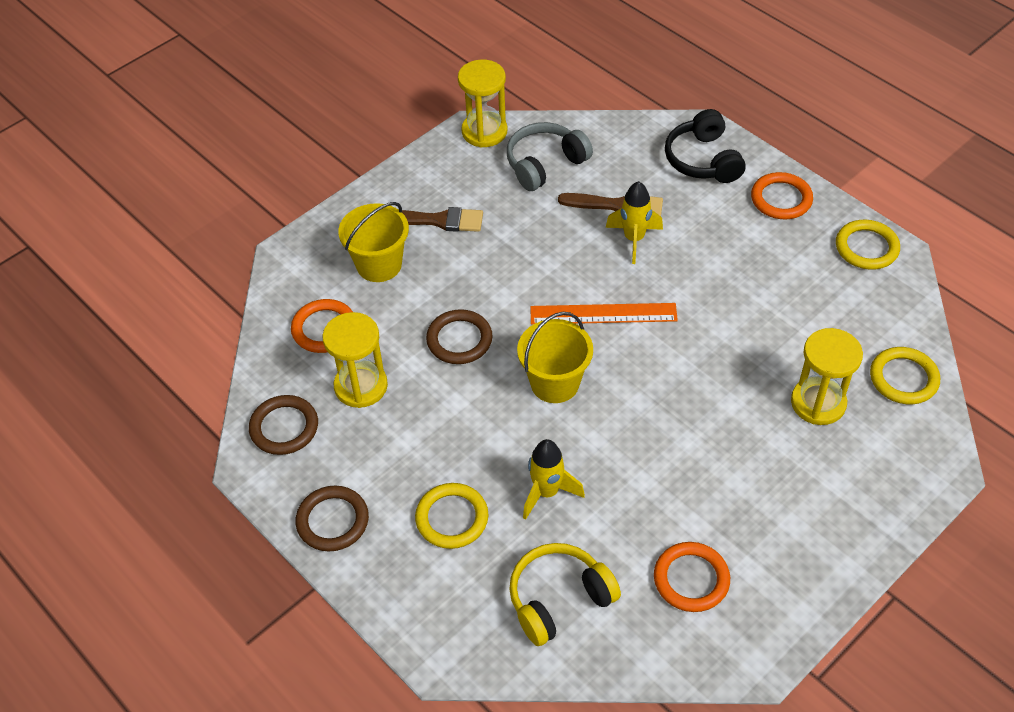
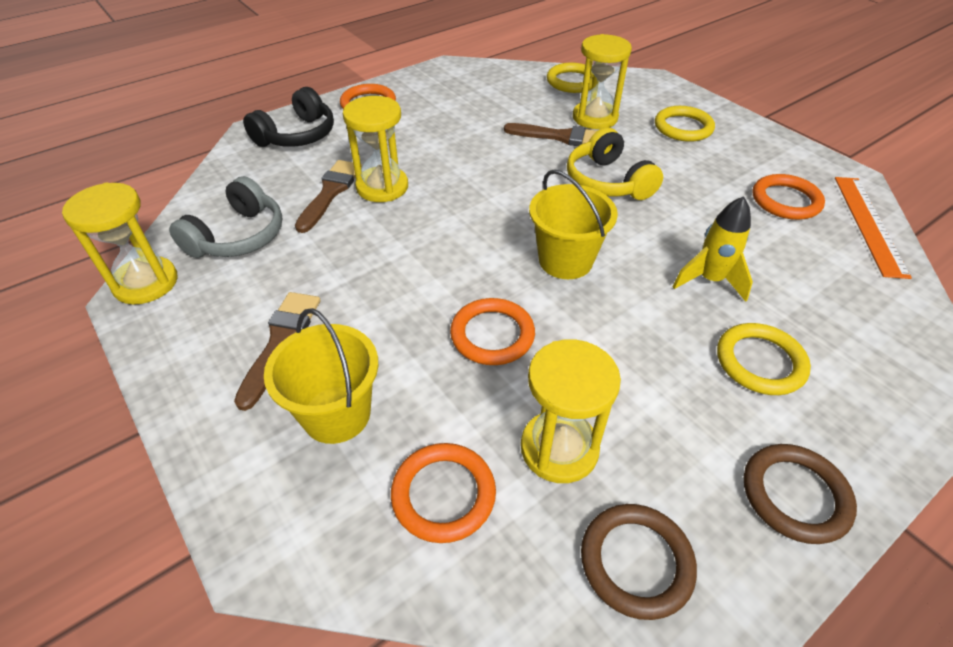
camera: 85 degrees left, 5 degrees down
brown ring [426,309,493,364] -> orange ring [450,298,535,365]
grey headphones [507,122,593,191] -> grey headphones turned 120 degrees counterclockwise [169,176,282,258]
yellow headphones [509,543,621,646] -> yellow headphones moved to [567,127,663,200]
orange ruler [530,303,678,325] -> orange ruler moved to [835,177,912,279]
yellow rocket [606,181,663,264] -> yellow hourglass [343,96,408,202]
black headphones [665,109,746,183] -> black headphones turned 45 degrees counterclockwise [243,87,334,147]
yellow ring [836,220,900,270] -> yellow ring moved to [655,106,715,142]
none -> brown brush [504,123,597,146]

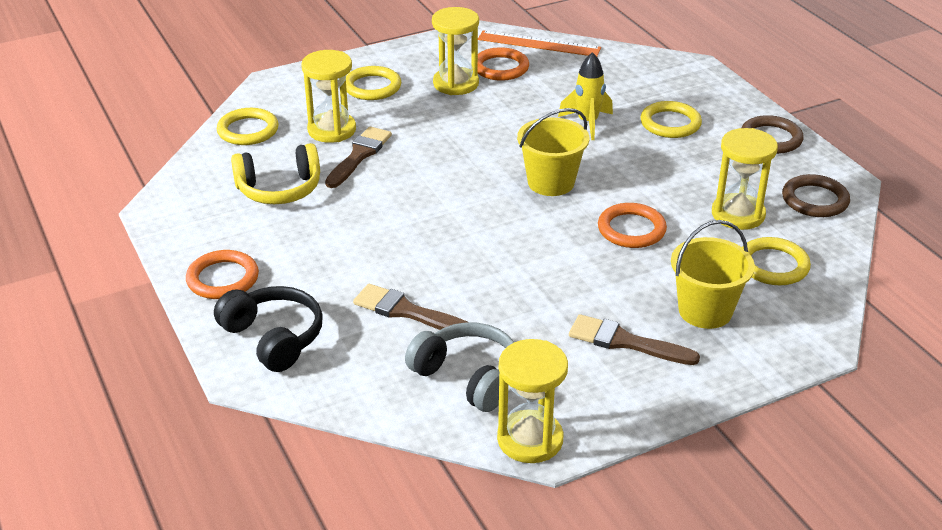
camera: 80 degrees left, 10 degrees down
yellow hourglass [343,96,408,202] -> yellow hourglass moved to [432,7,479,95]
orange ring [391,443,496,543] -> yellow ring [742,237,811,285]
yellow headphones [567,127,663,200] -> yellow headphones moved to [231,143,320,204]

